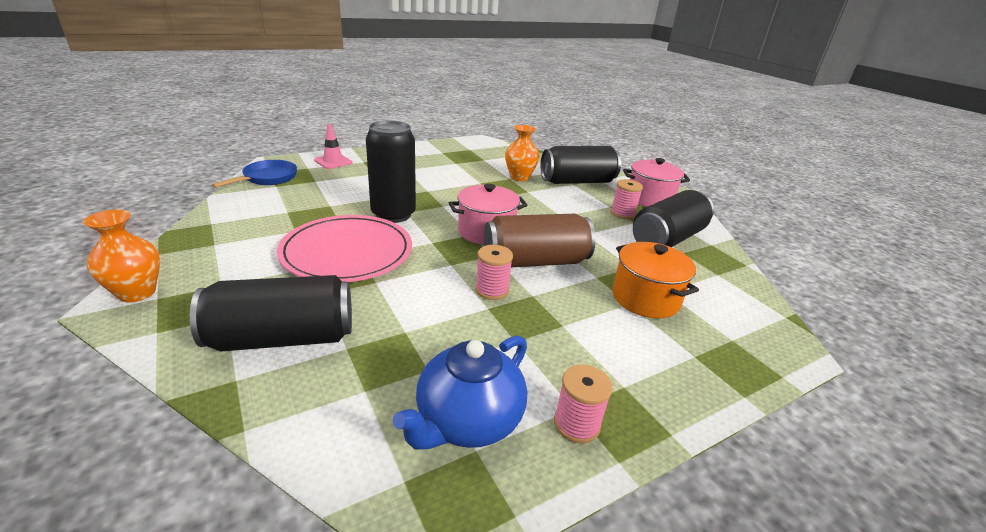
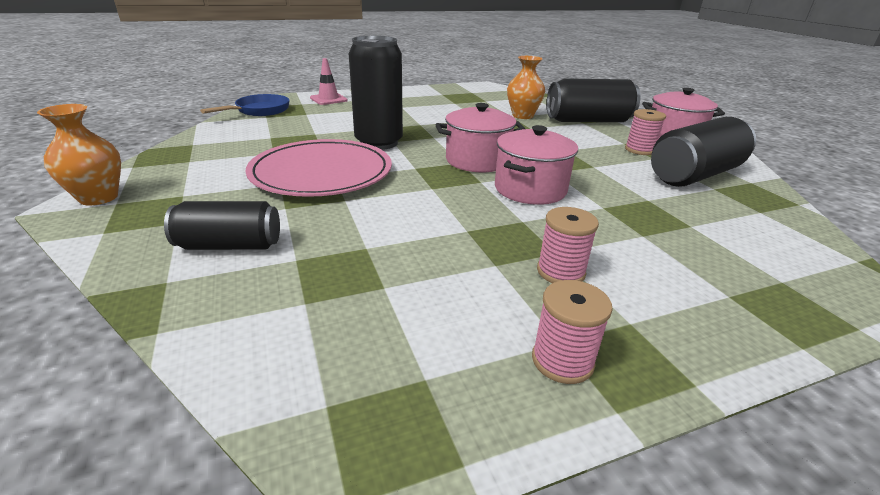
camera: 10 degrees right, 0 degrees up
black can [190,275,352,352] -> black can [164,201,280,250], size x0.63
blue teapot [393,335,527,450] -> none
pink spool [475,245,513,300] -> pink spool moved to [537,207,599,283]
brown can [484,214,596,267] -> pink pot [495,125,578,205]
orange pot [612,242,699,318] -> none

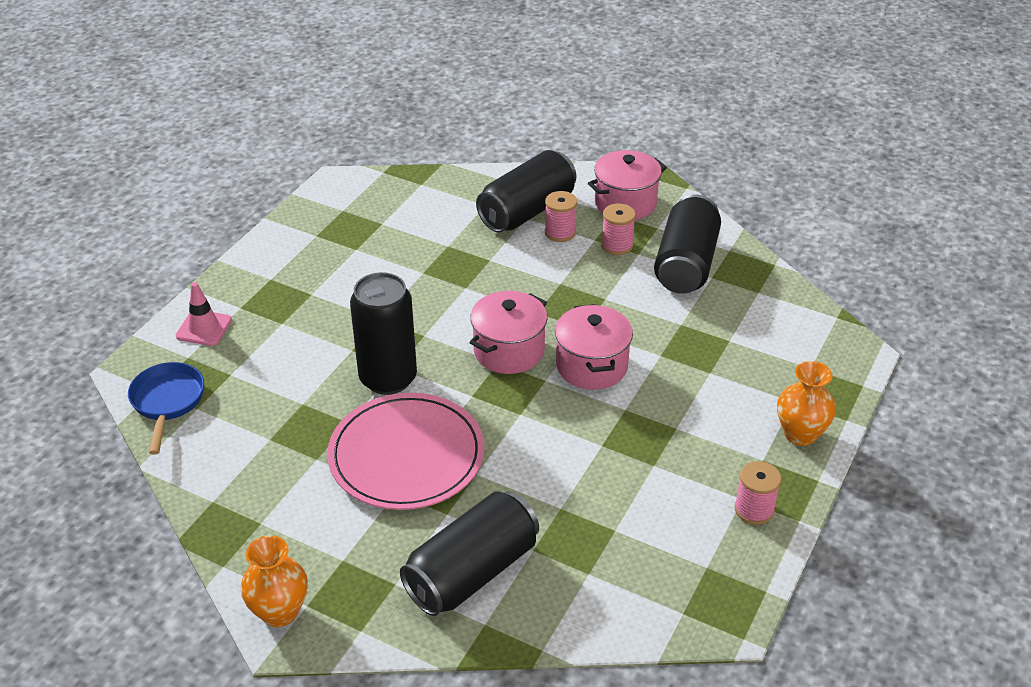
camera: 40 degrees left, 10 degrees up
black can [164,201,280,250] -> black can [400,491,539,616], size x1.58
orange vase [507,56,545,119] -> orange vase moved to [777,361,836,446]
pink spool [537,207,599,283] -> pink spool moved to [545,191,577,242]

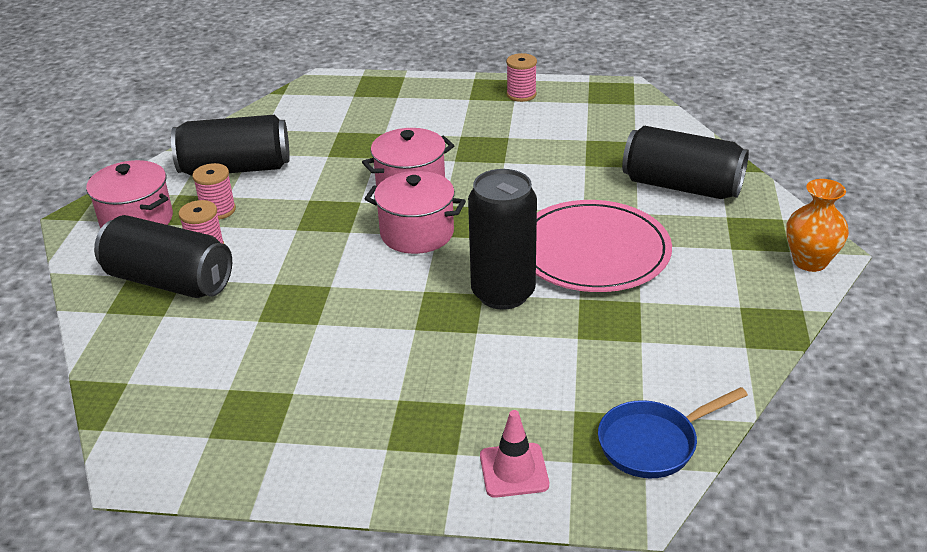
camera: 110 degrees left, 5 degrees down
orange vase [777,361,836,446] -> none

